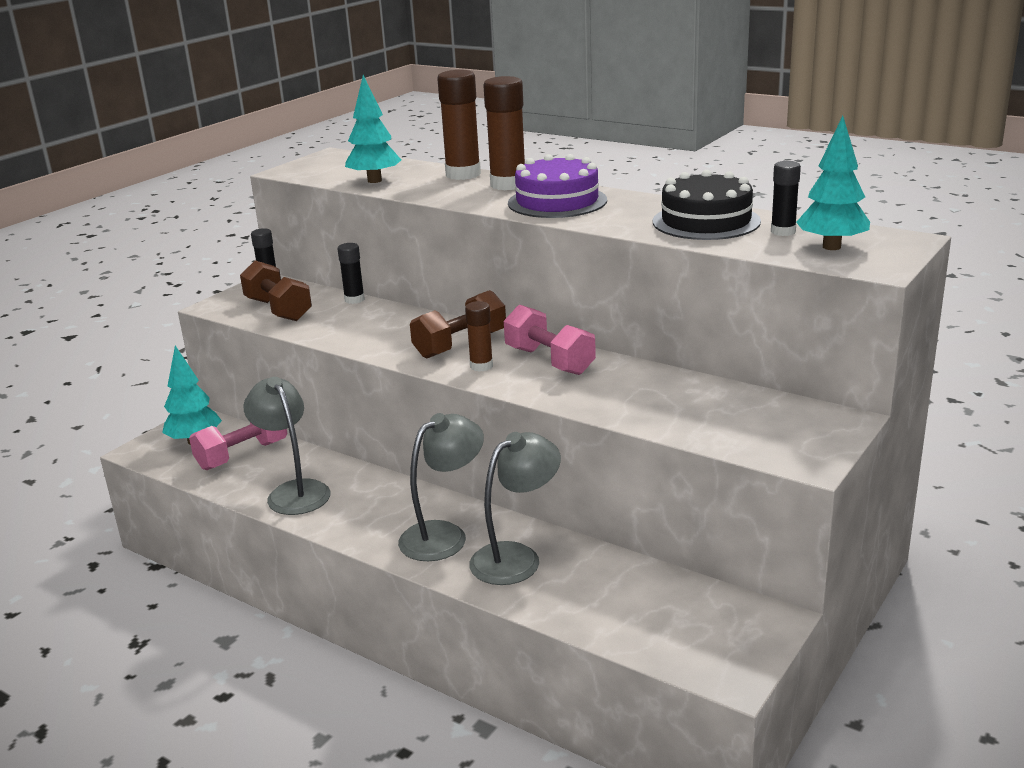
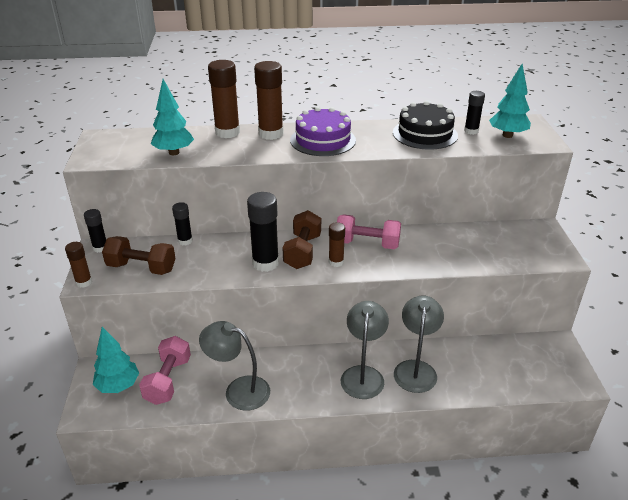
camera: 40 degrees left, 10 degrees up
none -> brown glue stick [65,242,92,288]
none -> black glue stick [247,192,279,272]

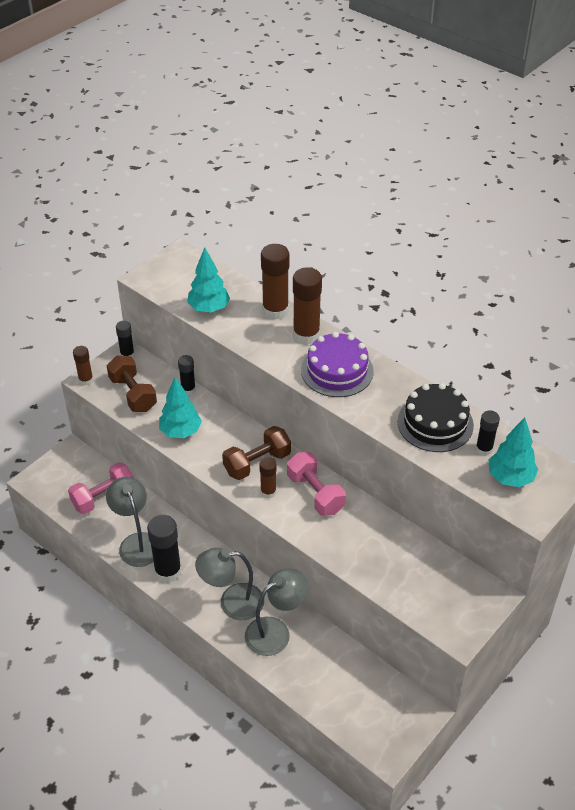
camera: 45 degrees right, 10 degrees up
turquoise tree [93,327,139,393] -> turquoise tree moved to [159,377,202,438]
black glue stick [247,192,279,272] -> black glue stick moved to [147,515,182,583]
grey lamp [341,301,389,399] -> grey lamp turned 150 degrees counterclockwise [195,548,264,620]

